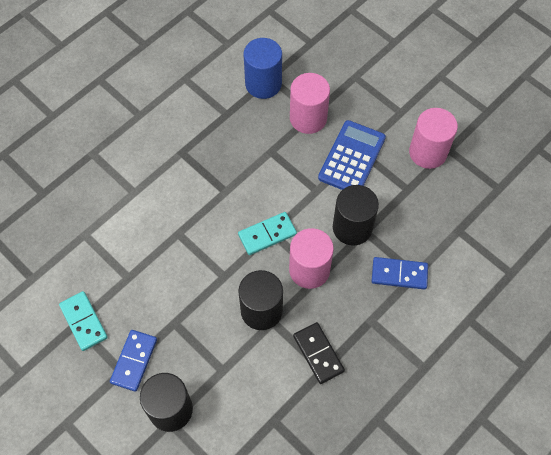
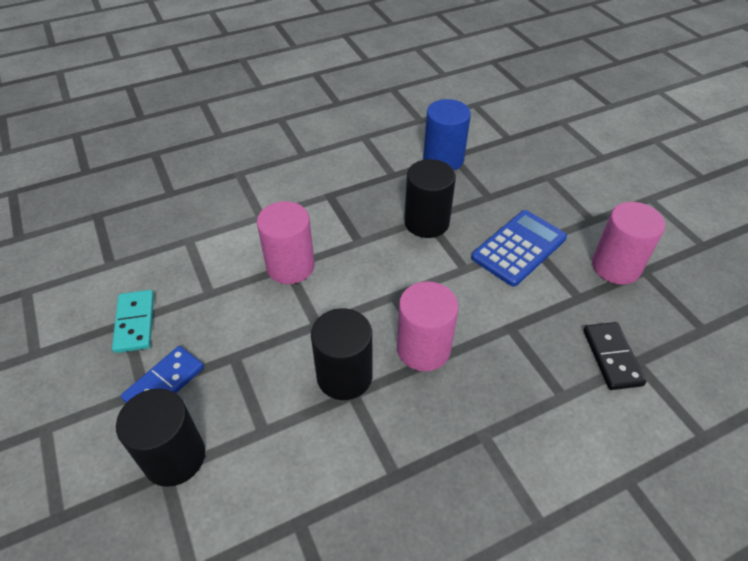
camera: 20 degrees right, 15 degrees down
turquoise domino [238,212,297,255] -> none
pink cylinder [290,73,330,134] -> pink cylinder moved to [257,201,315,284]
black domino [293,322,345,384] -> black domino moved to [583,322,646,390]
black cylinder [333,185,379,246] -> black cylinder moved to [404,159,456,238]
blue domino [371,257,428,290] -> none

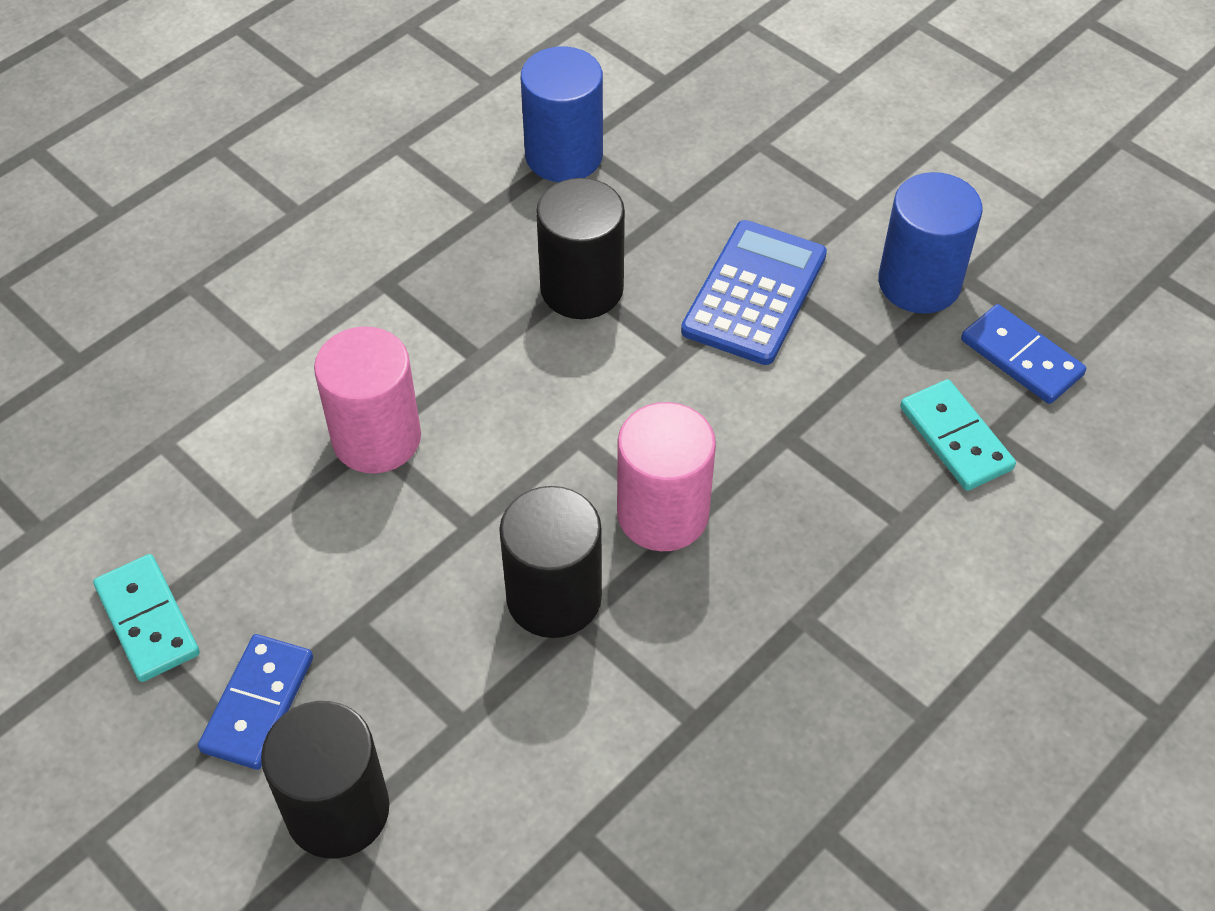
camera: 20 degrees left, 5 degrees up
black domino [583,322,646,390] -> turquoise domino [900,379,1016,491]
pink cylinder [592,202,665,285] -> blue cylinder [878,172,983,314]
none -> blue domino [961,304,1086,404]

